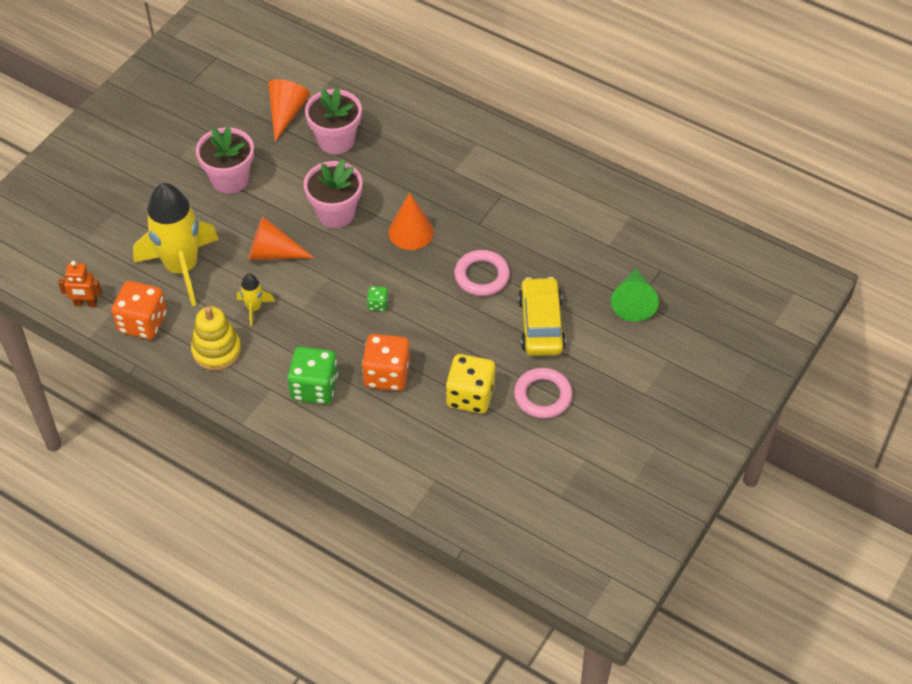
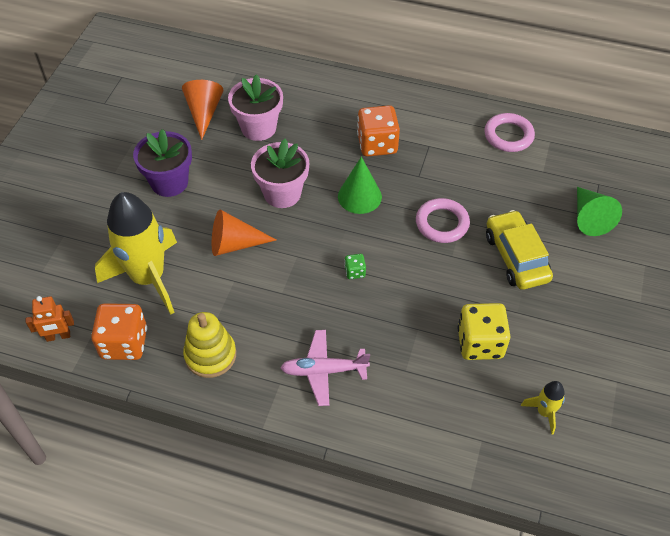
camera: 15 degrees left, 0 degrees up
pink flower pot [196,126,254,194] -> purple flower pot [133,129,192,197]
yellow rocket [237,273,275,326] -> yellow rocket moved to [521,381,565,434]
green dice [287,346,338,404] -> pink plane [280,330,370,406]
orange dice [362,334,410,391] -> orange dice moved to [357,105,400,157]
orange cone [388,193,434,250] -> green cone [338,157,382,214]
pink ring [514,368,572,419] -> pink ring moved to [484,113,535,152]

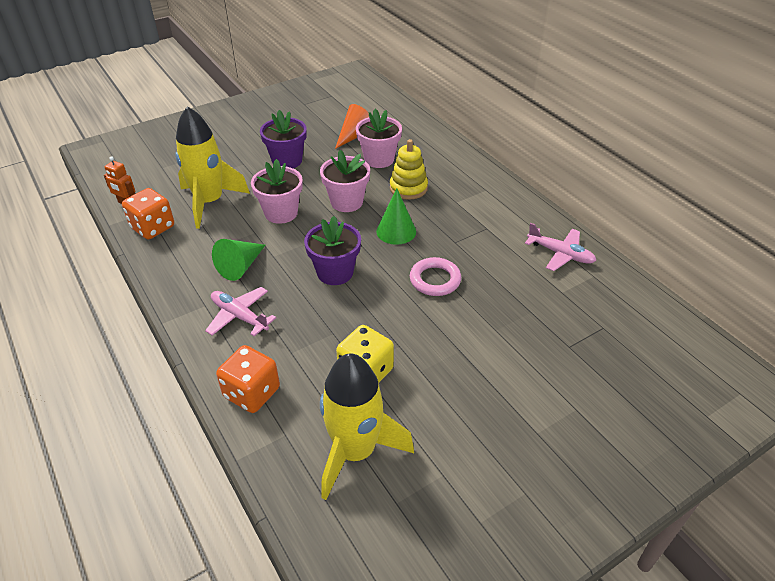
camera: 40 degrees right, 10 degrees down
yellow stacking toy [183,312,236,378] -> yellow stacking toy moved to [390,139,428,200]
orange cone [212,209,276,256] -> pink flower pot [251,159,303,224]
green dice [345,254,366,279] -> purple flower pot [304,216,361,285]
orange dice [357,105,400,157] -> orange dice moved to [216,345,280,413]
pink ring [484,113,535,152] -> pink plane [525,223,596,271]
yellow car [486,210,553,290] -> none
yellow rocket [521,381,565,434] -> yellow rocket [320,353,414,500], size x2.32
green cone [577,187,622,236] -> green cone moved to [212,239,265,281]

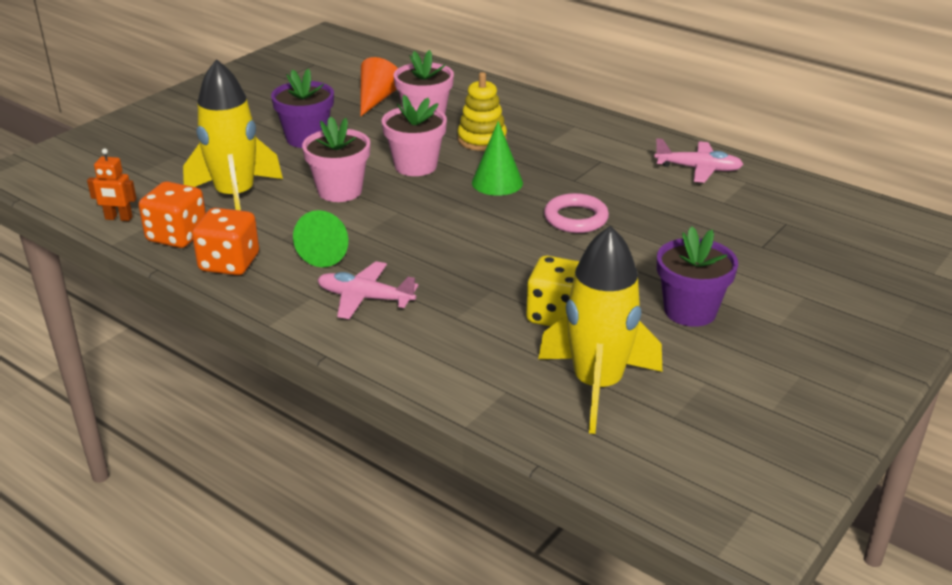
camera: 20 degrees left, 10 degrees down
orange dice [216,345,280,413] -> orange dice moved to [192,208,259,275]
purple flower pot [304,216,361,285] -> purple flower pot moved to [657,226,738,327]

